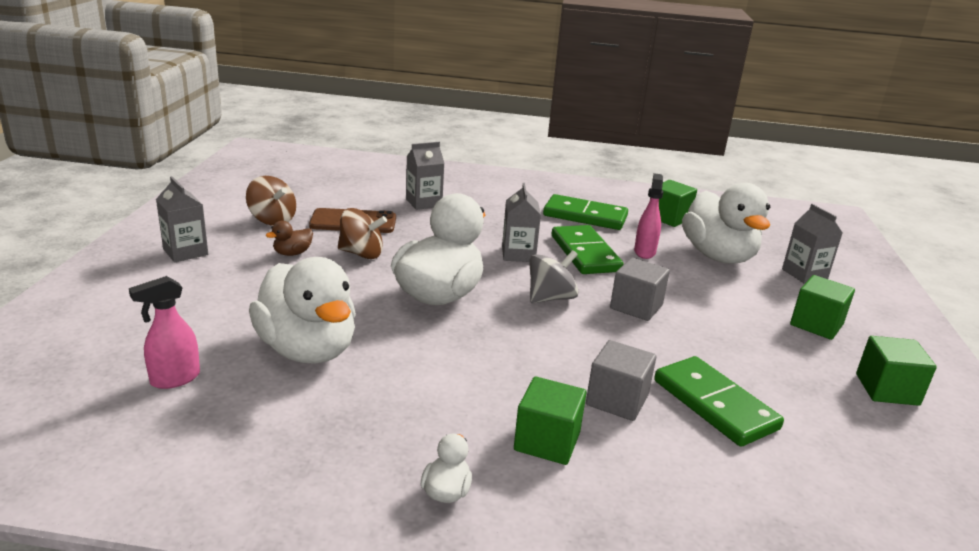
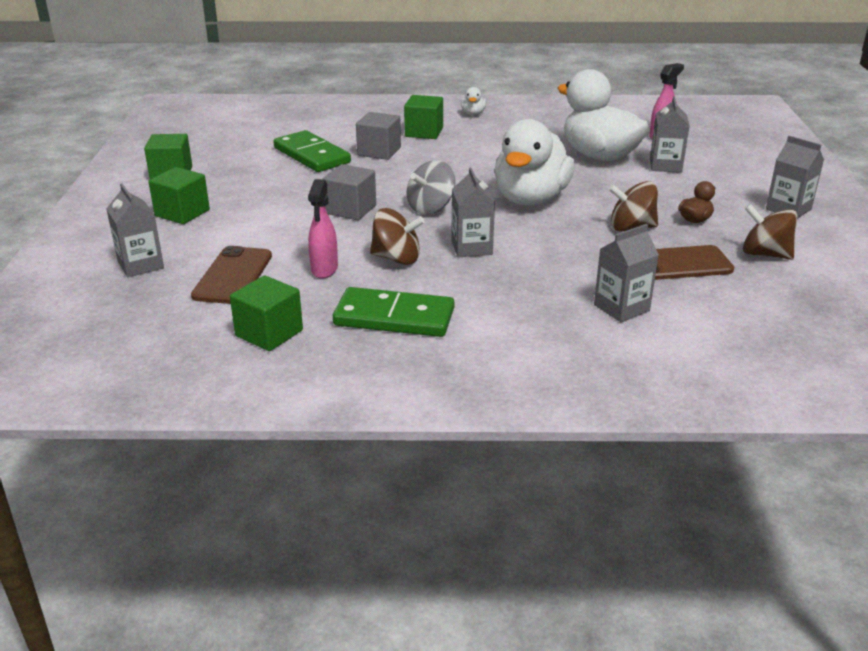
camera: 175 degrees right, 5 degrees up
green domino [552,225,624,274] -> brown spinning top [370,208,425,265]
white duck [682,183,771,264] -> brown phone [191,246,272,304]
none -> grey carton [650,96,690,173]

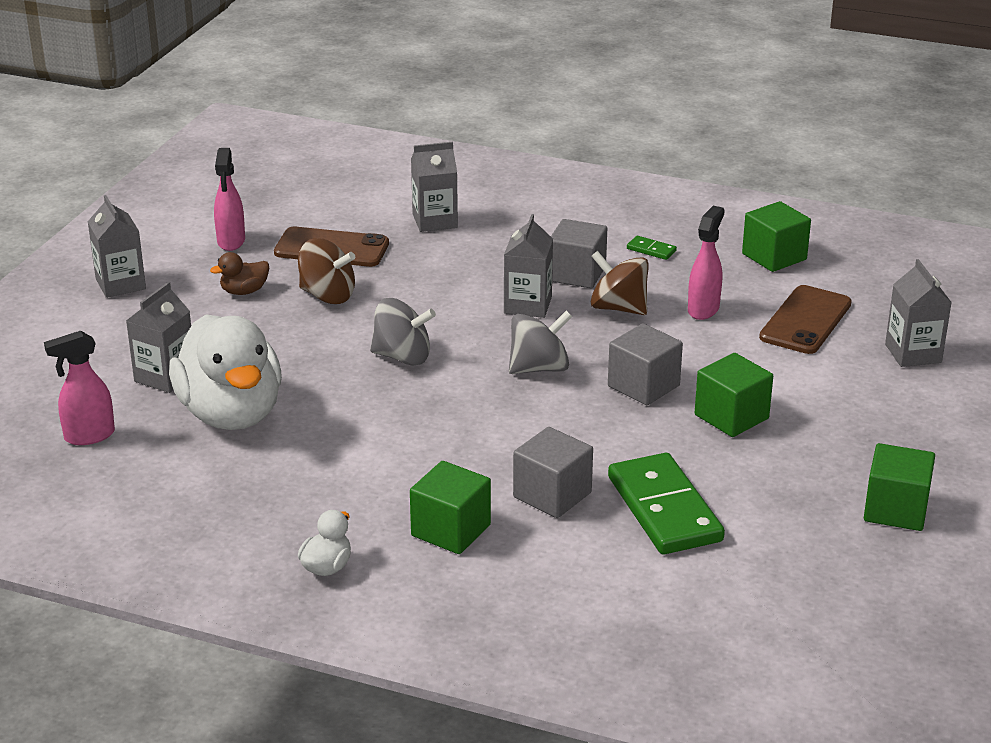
camera: 160 degrees left, 0 degrees up
green cube [148,167,210,224] -> green cube moved to [695,353,773,437]
green domino [333,287,454,337] -> green domino [627,236,677,260], size x0.41
white duck [494,119,575,206] -> grey spinning top [370,298,436,366]
brown spinning top [743,204,797,260] -> pink spray bottle [214,148,245,251]
none -> grey cube [551,219,607,288]

